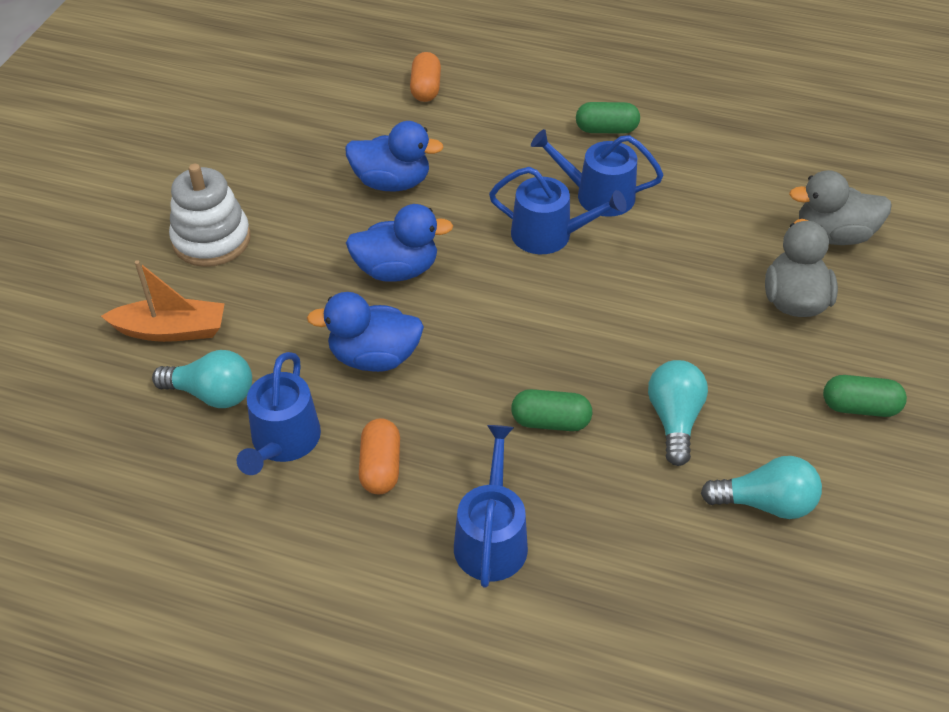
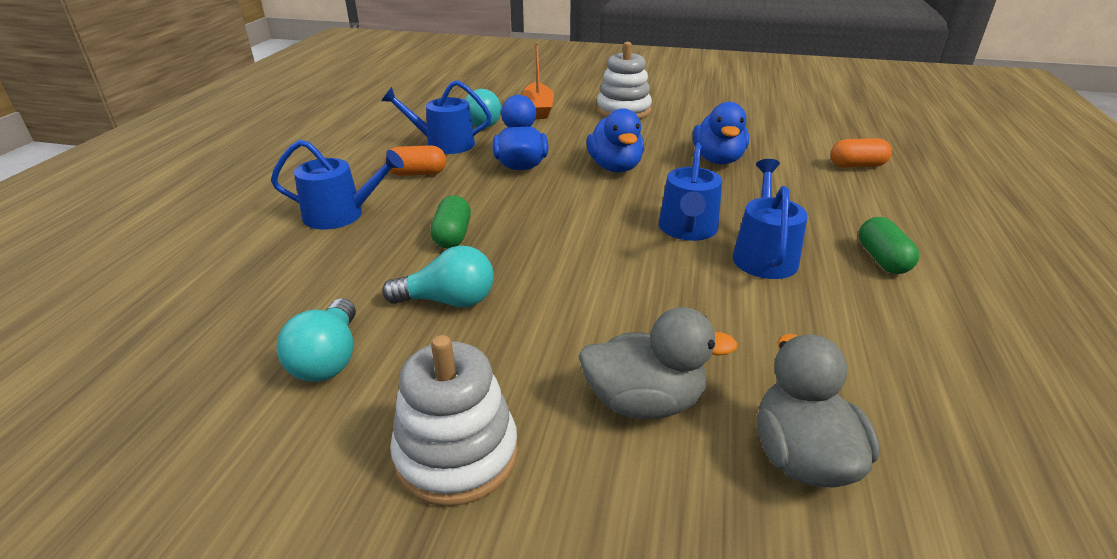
camera: 85 degrees right, 15 degrees down
green capsule [823,375,907,417] -> white stacking toy [390,335,518,506]

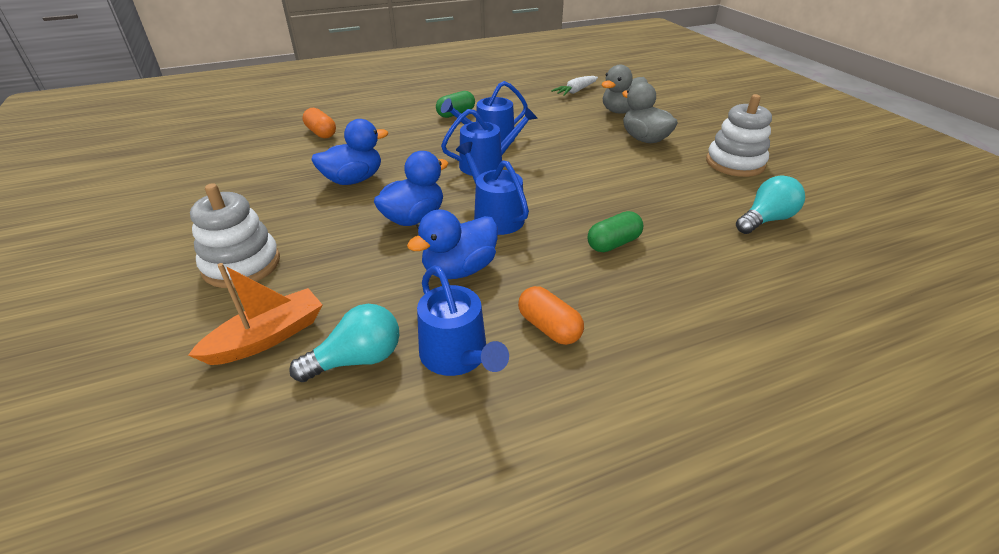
camera: 125 degrees left, 5 degrees up
blue watering can [271,140,404,230] -> blue watering can moved to [456,142,529,235]
turquoise light bulb [382,246,494,307] -> none
none -> white carrot [551,76,598,96]

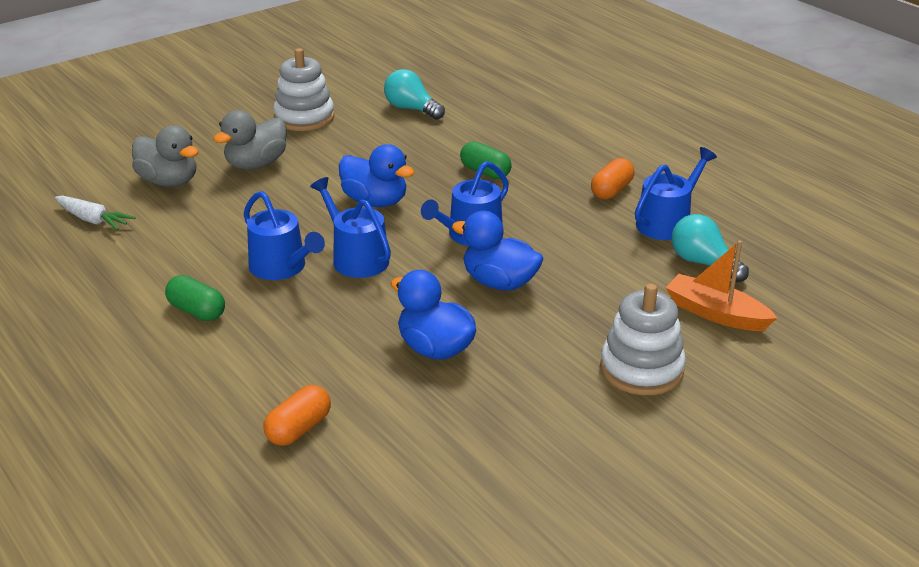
camera: 105 degrees left, 5 degrees down
blue duck [407,210,498,279] -> blue duck moved to [339,144,415,207]

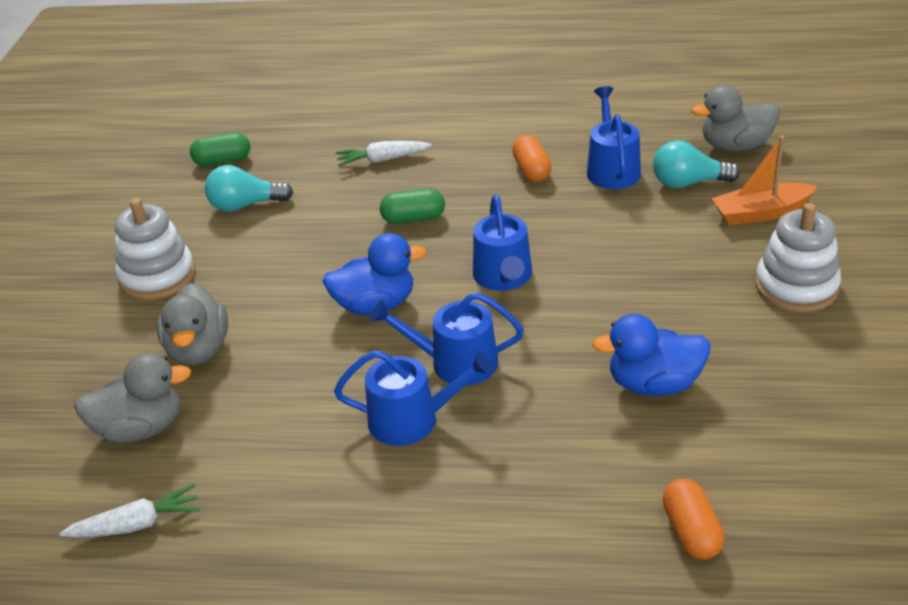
camera: 45 degrees left, 5 degrees up
green capsule [165,275,225,321] -> green capsule moved to [190,132,250,166]
blue duck [452,211,544,291] -> none
none -> white carrot [336,141,432,166]
none -> grey duck [691,85,780,151]

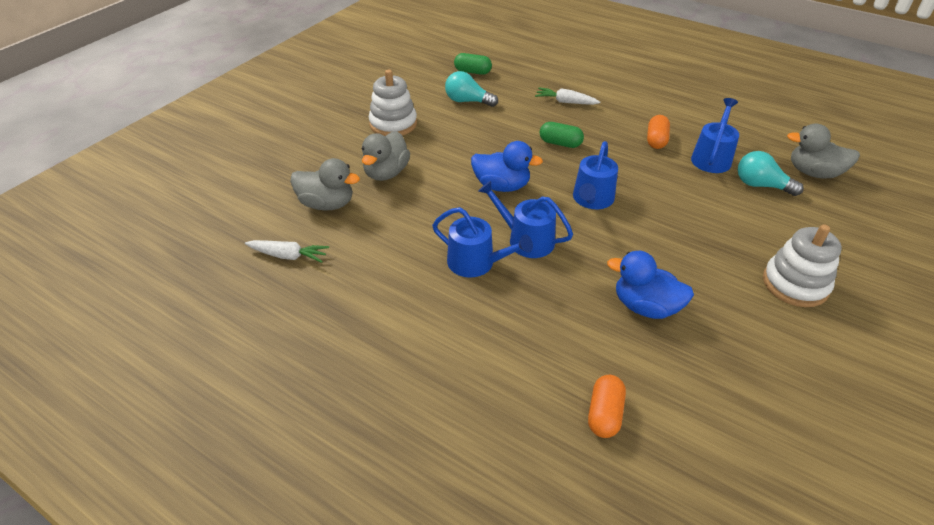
camera: 25 degrees right, 5 degrees up
orange boat [711,136,818,226] -> none

